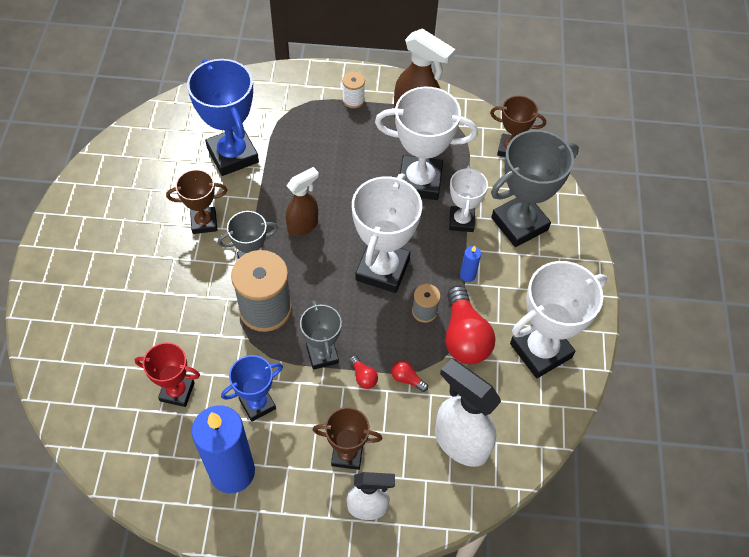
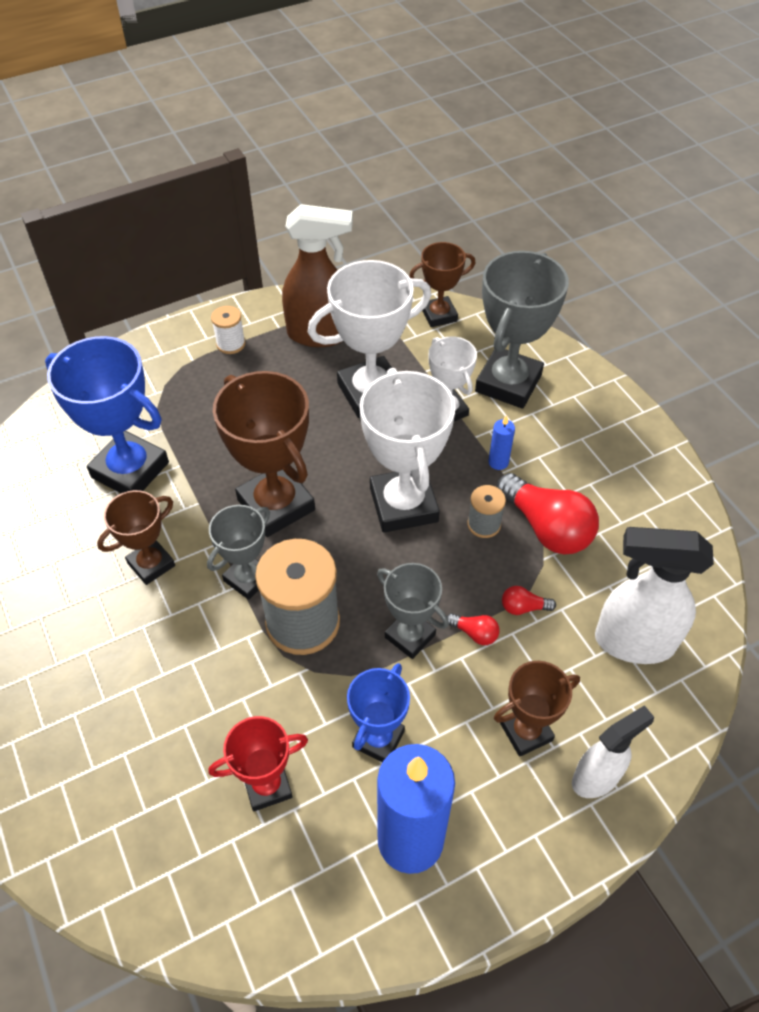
camera: 30 degrees left, 5 degrees down
brown spray bottle [286,167,319,236] -> brown trophy [213,371,315,537]
white trophy [510,261,607,378] -> none

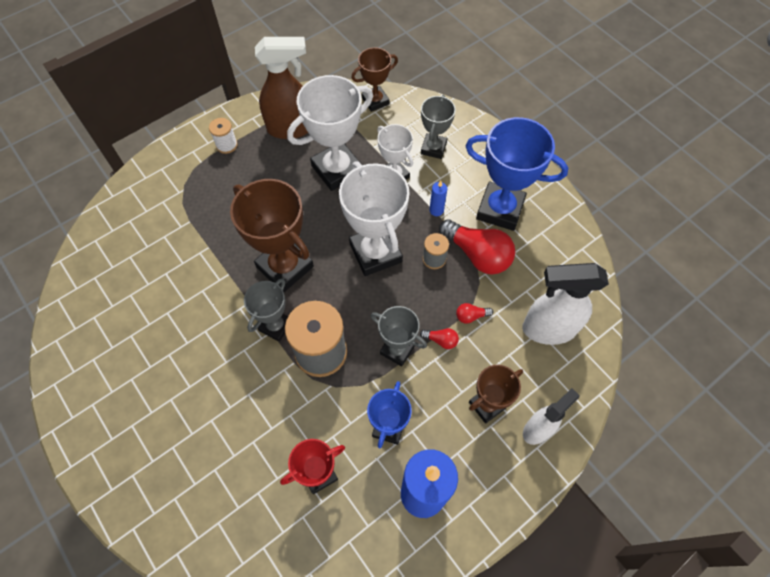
camera: 10 degrees left, 10 degrees up
blue trophy [45,336,169,493] -> blue trophy moved to [466,117,568,231]
brown trophy [97,490,175,585] -> none
grey trophy [475,251,569,409] -> grey trophy [421,95,456,159], size x0.58

